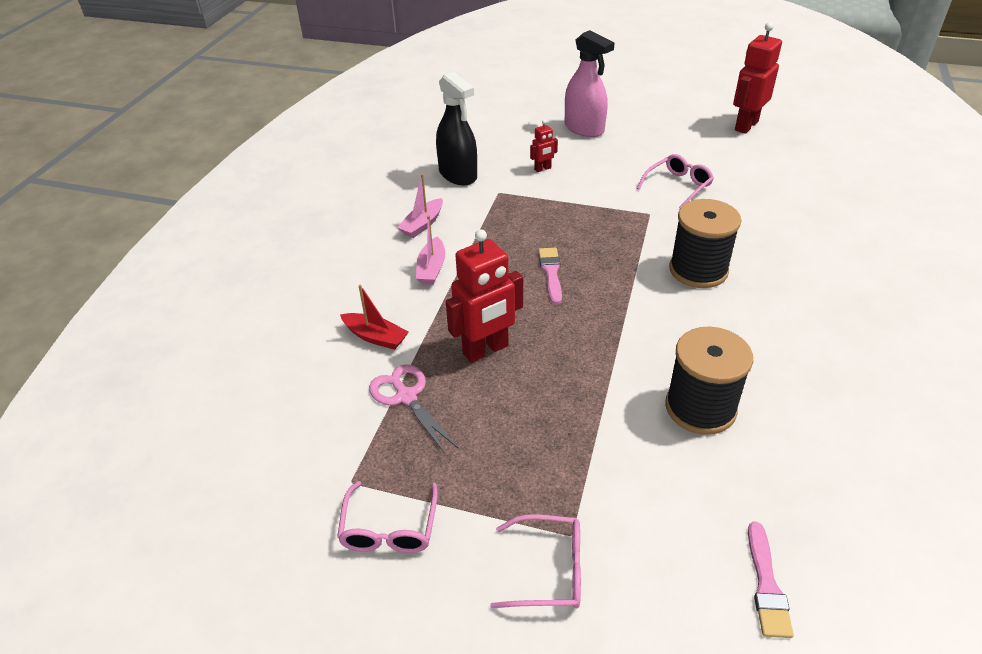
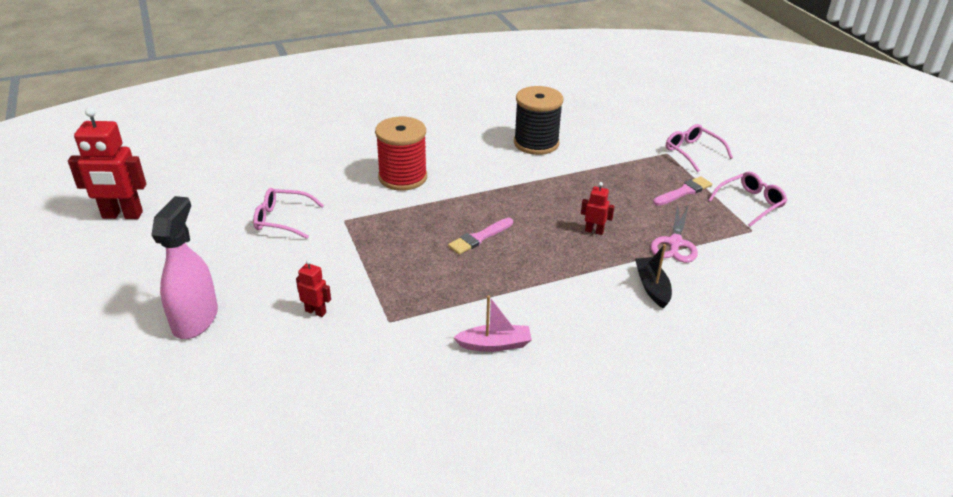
camera: 130 degrees left, 5 degrees down
red boat [340,284,409,350] -> black boat [635,244,672,308]
pink boat [416,215,446,285] -> none
black spray bottle [436,72,477,185] -> none
red robot [446,230,523,363] -> red robot [581,182,615,235], size x0.49
black spool [669,199,741,288] -> red spool [375,117,427,191]
pink brush [748,521,794,638] -> pink brush moved to [653,176,712,206]

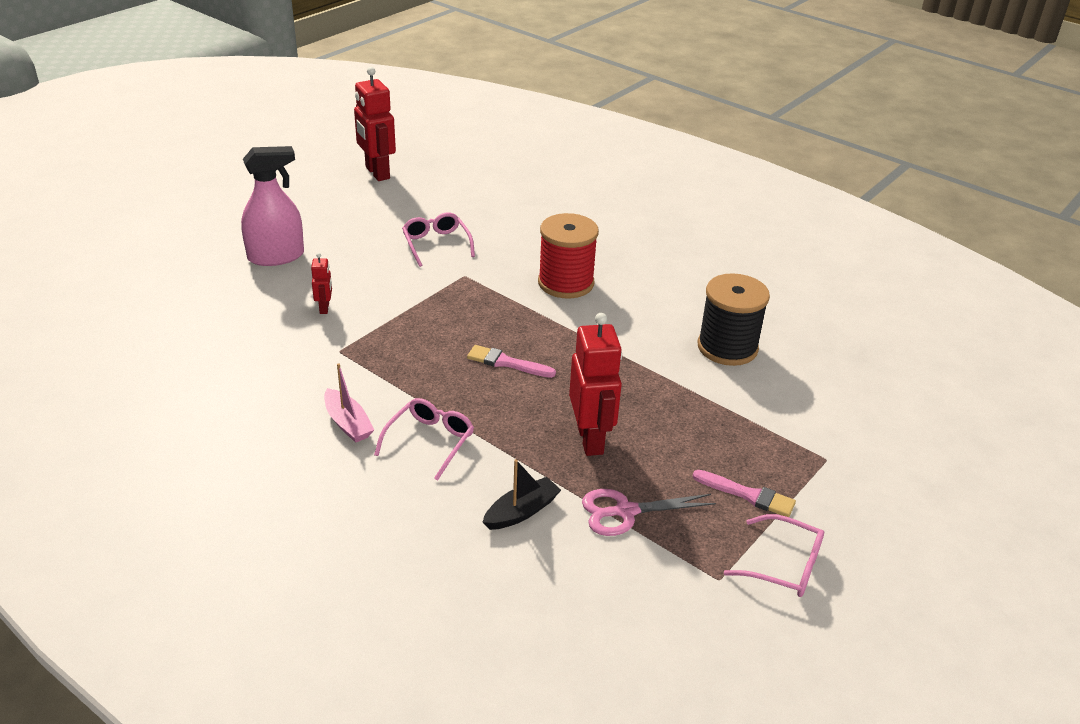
camera: 60 degrees right, 0 degrees up
red robot [581,182,615,235] -> red robot [569,313,622,456], size x2.06
pink glasses [666,124,733,173] -> pink glasses moved to [374,398,474,481]

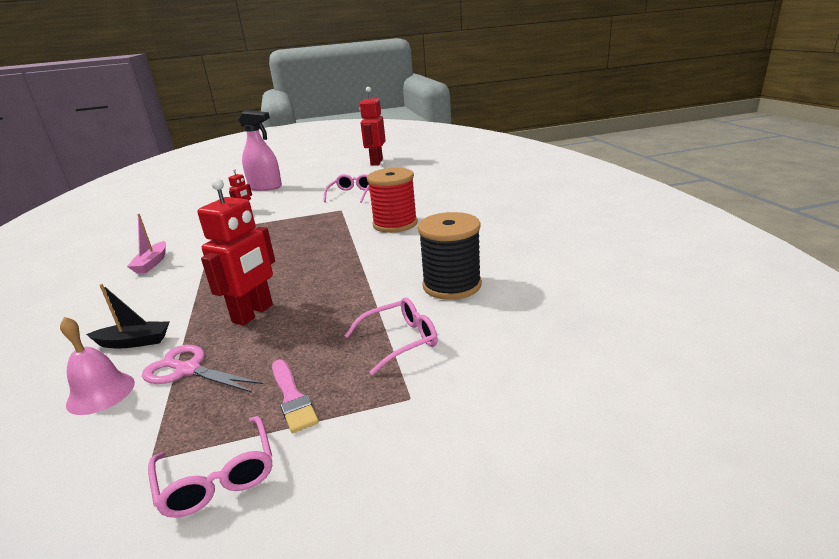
camera: 40 degrees right, 10 degrees down
pink glasses [374,398,474,481] -> pink glasses moved to [344,298,438,375]
pink brush [467,345,556,378] -> none
none -> pink bell [60,317,135,415]

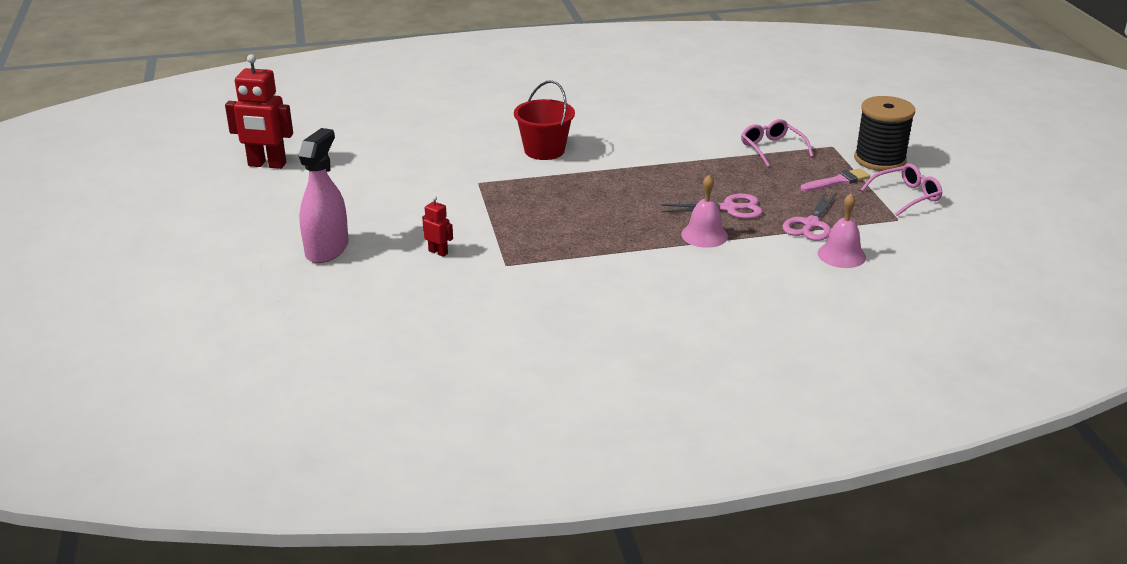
camera: 90 degrees left, 5 degrees up
black boat [86,284,169,348] -> none
pink boat [127,214,166,274] -> none
red robot [197,178,275,326] -> pink scissors [661,194,763,219]
pink glasses [323,174,370,203] -> none
red spool [367,168,418,233] -> red bucket [514,80,575,160]
black spool [418,212,482,300] -> black spool moved to [854,96,915,171]
none -> pink bell [681,175,728,248]

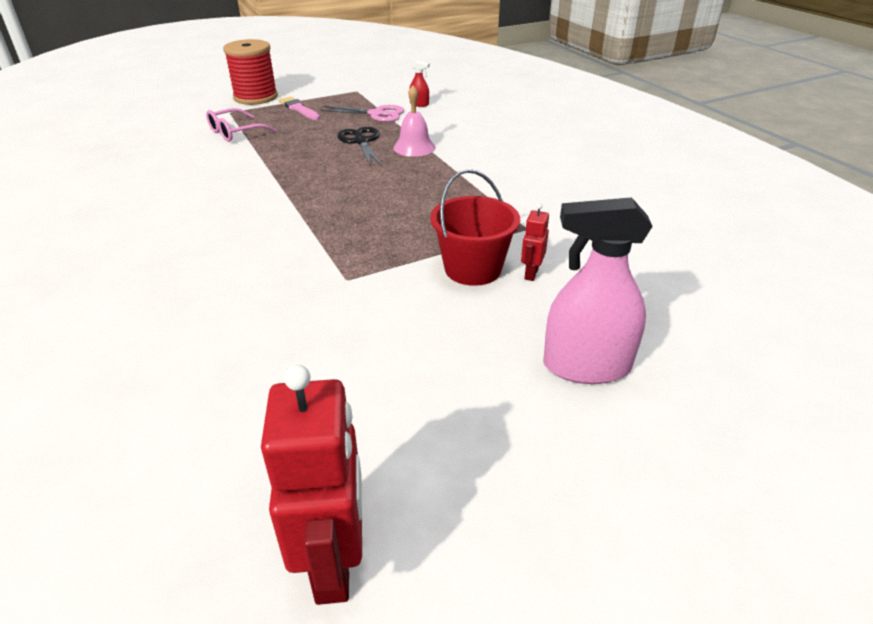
camera: 105 degrees left, 5 degrees up
red bucket [514,80,575,160] -> red bucket moved to [430,169,520,286]
pink scissors [661,194,763,219] -> black scissors [337,127,382,166]
pink bell [818,194,866,268] -> red spray bottle [409,60,430,107]
black spool [854,96,915,171] -> red spool [223,39,278,105]
pink glasses [860,164,943,216] -> none

